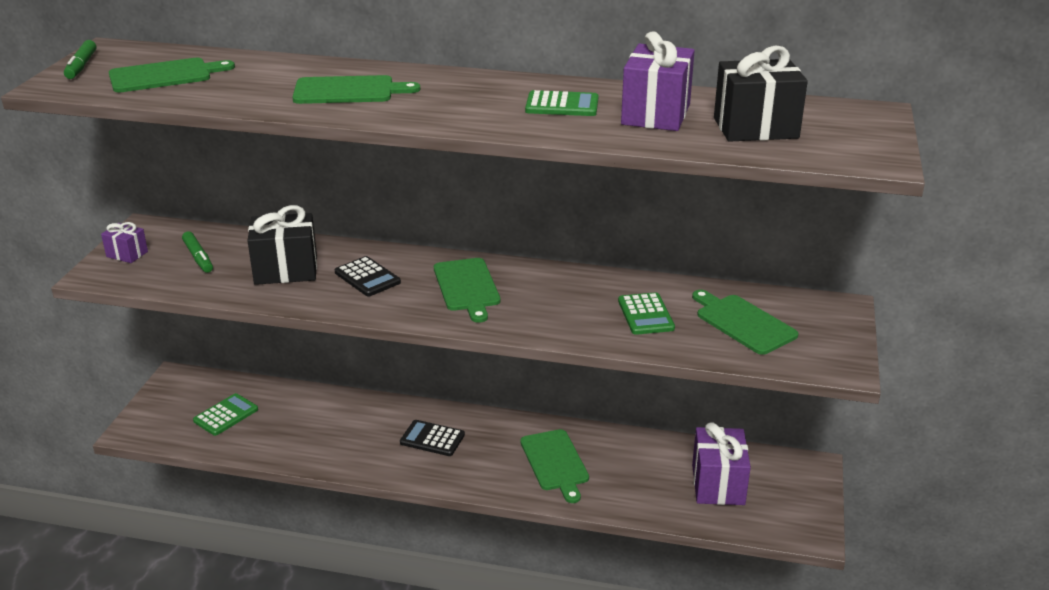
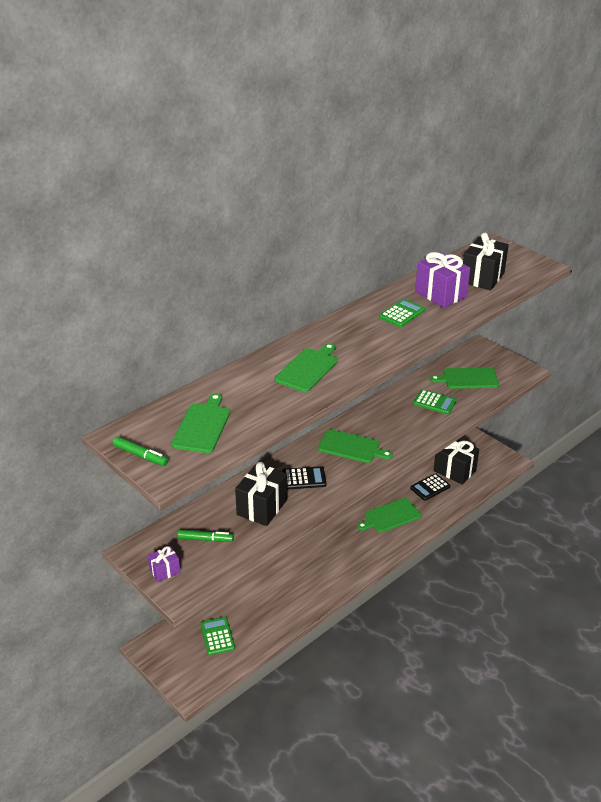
camera: 55 degrees left, 5 degrees up
black calculator [400,420,465,456] -> black calculator moved to [410,473,450,501]
green cutting board [520,429,589,503] -> green cutting board turned 135 degrees clockwise [357,498,421,533]
purple gift [692,422,751,505] -> black gift [434,440,479,485]

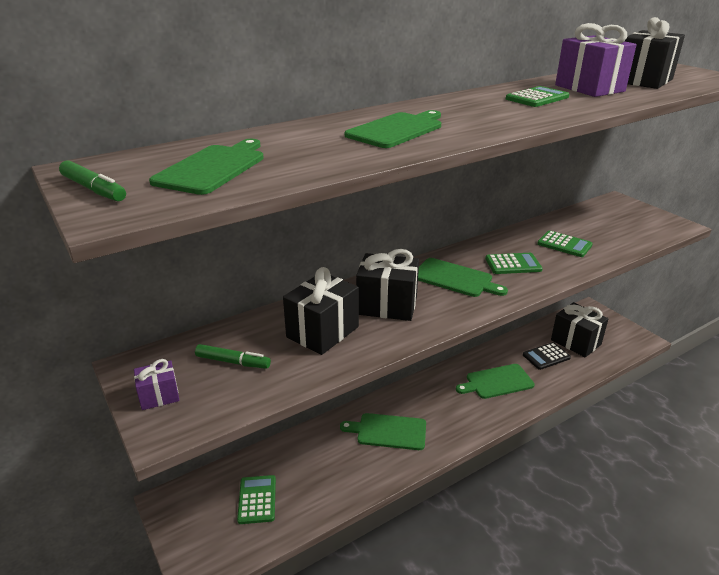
camera: 10 degrees right, 5 degrees down
black calculator [282,466,327,490] -> black gift [356,249,419,321]
green cutting board [430,368,499,389] -> green cutting board moved to [340,413,426,450]
none -> green calculator [485,253,543,274]

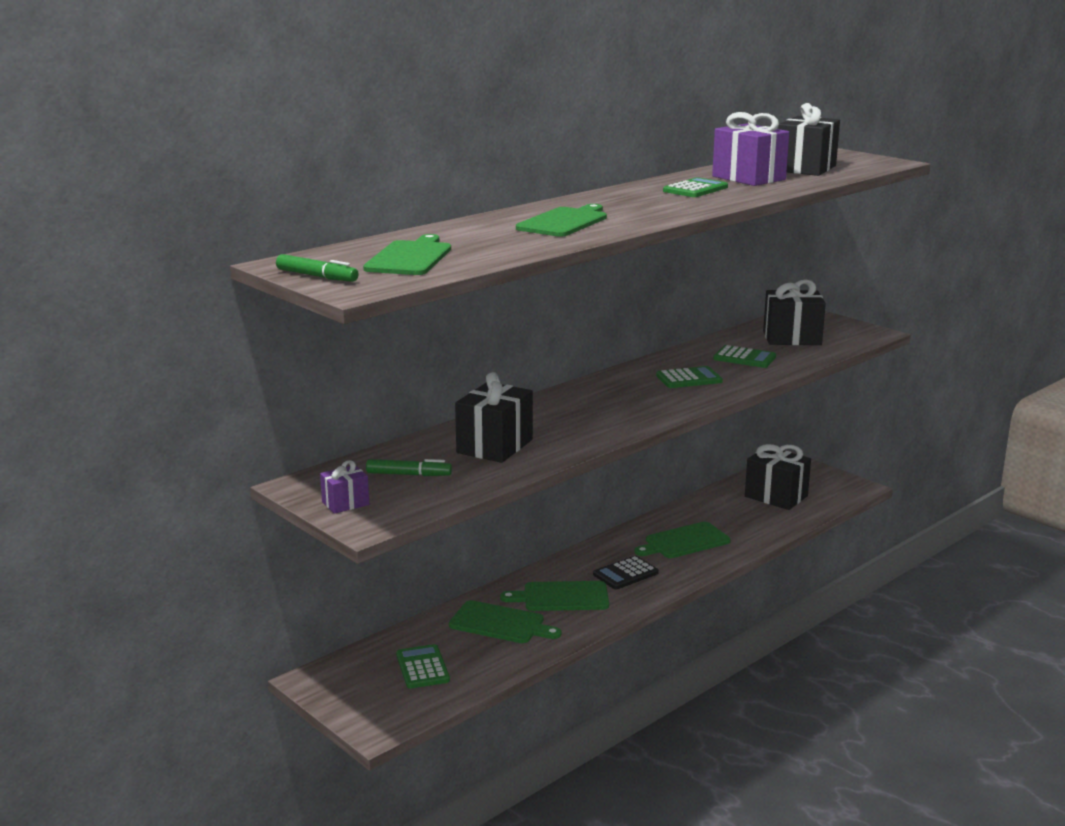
camera: 10 degrees left, 10 degrees down
black gift [356,249,419,321] -> black gift moved to [763,279,826,345]
green cutting board [418,258,508,297] -> green cutting board moved to [449,600,561,643]
black calculator [523,342,571,370] -> black calculator moved to [593,556,659,589]

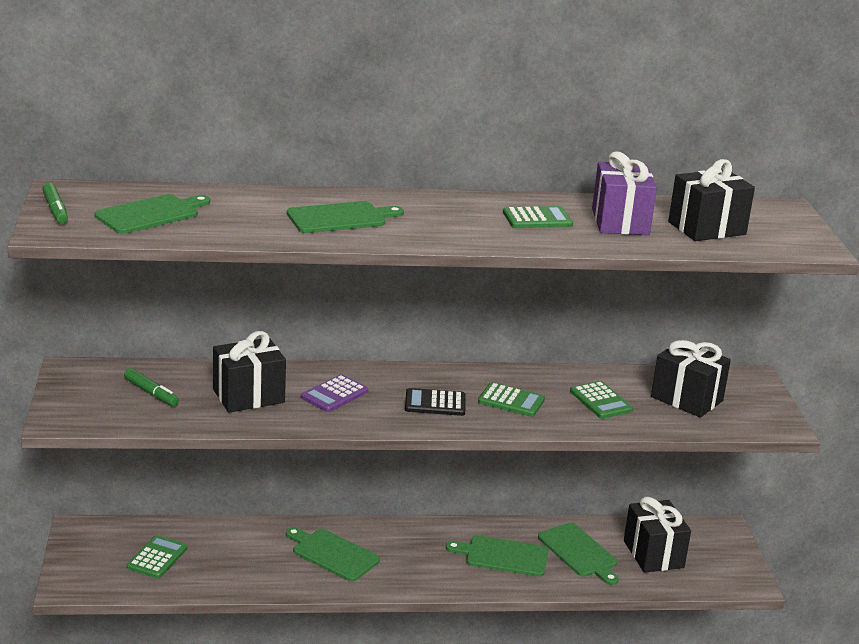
camera: 35 degrees right, 5 degrees up
purple gift [320,460,369,514] -> none
green cutting board [449,600,561,643] -> green cutting board moved to [538,522,619,585]
black calculator [593,556,659,589] -> black calculator moved to [405,388,466,416]
none -> purple calculator [301,374,368,412]

